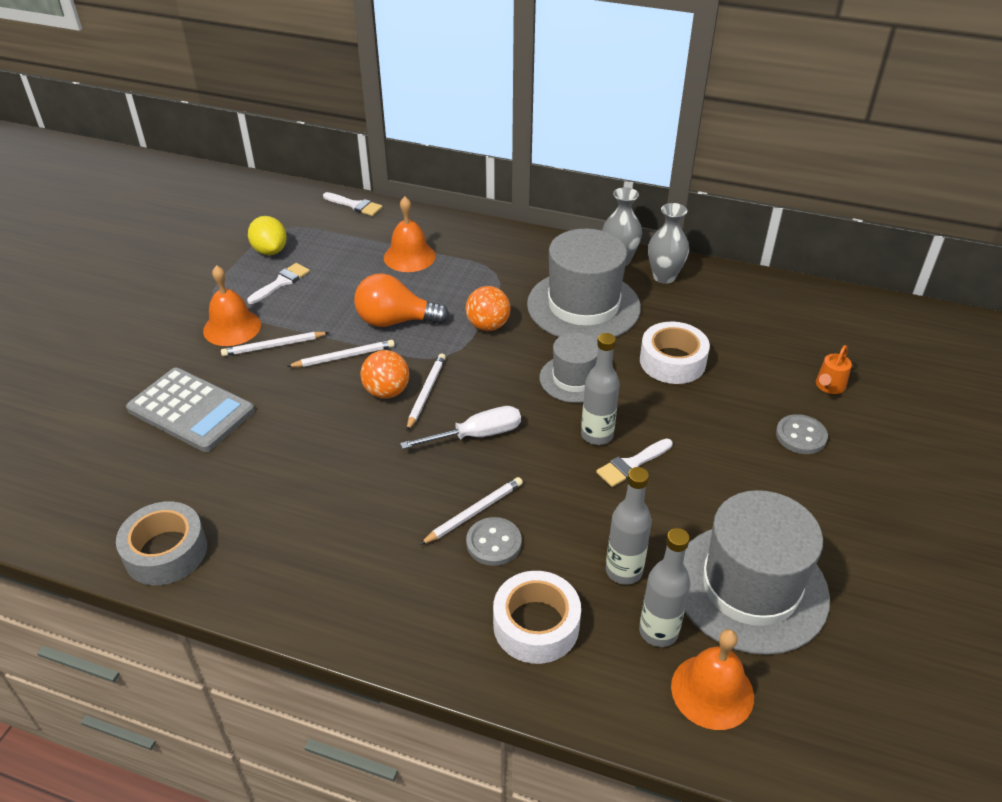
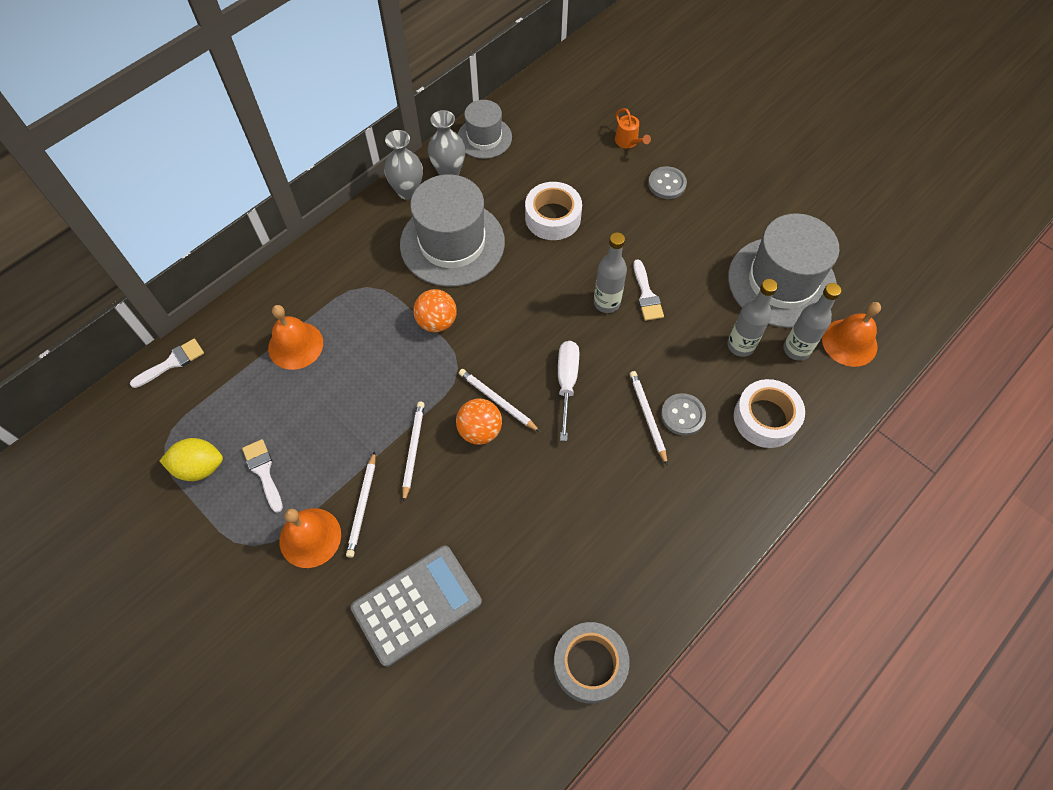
camera: 65 degrees left, 20 degrees up
orange light bulb [354,273,449,327] -> none
grey hat [540,332,598,403] -> grey hat moved to [458,100,512,159]

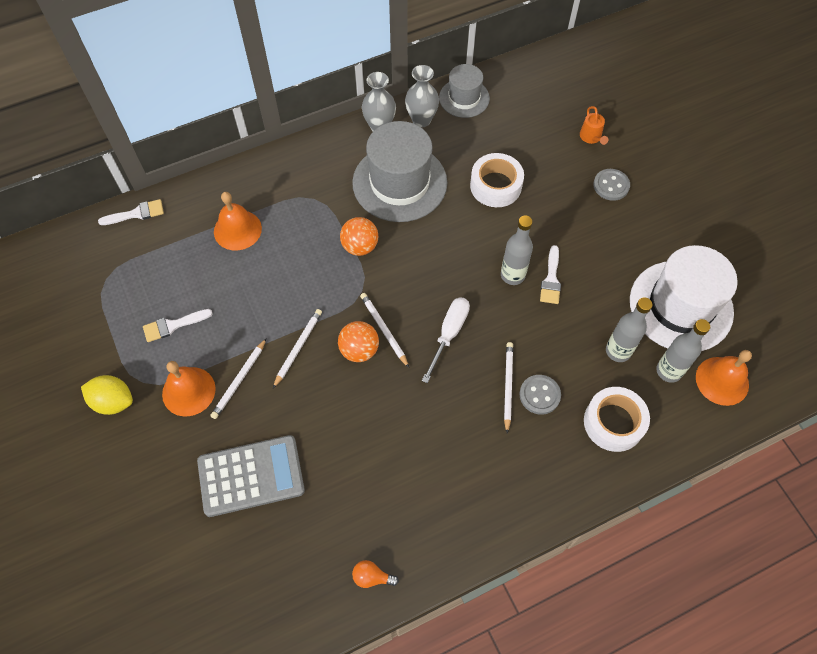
camera: 20 degrees right, 0 degrees up
yellow lemon [160,438,223,481] -> yellow lemon moved to [81,375,133,415]
white brush [242,439,283,513] -> white brush turned 105 degrees counterclockwise [143,309,213,342]
grey tape [553,622,630,704] -> orange light bulb [352,560,399,588]
grey hat [728,213,839,328] -> white hat [630,245,738,351]

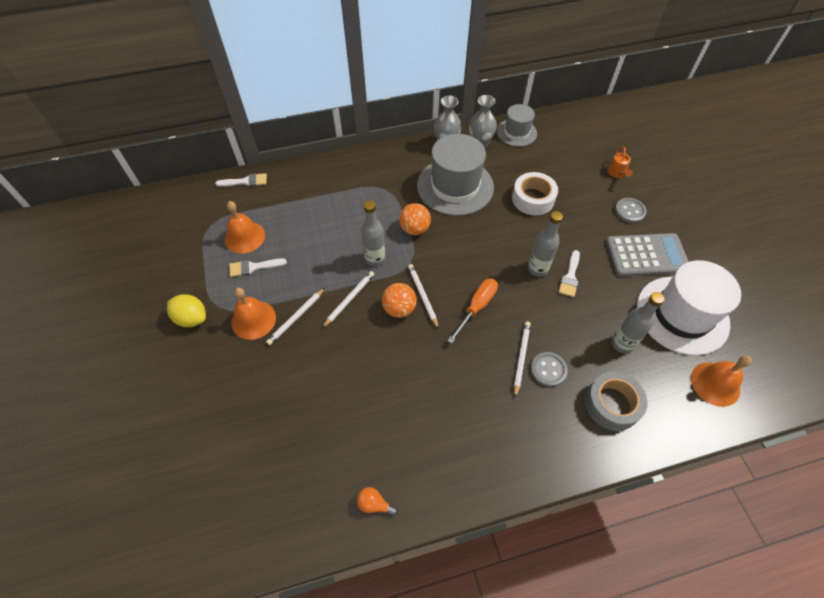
camera: 10 degrees right, 5 degrees down
grey calculator [197,435,305,517] -> grey calculator moved to [606,233,689,277]
orange bell [214,192,262,250] -> orange bell moved to [225,201,265,254]
white screwdriver [422,297,470,383] -> orange screwdriver [447,278,498,344]
white tape [584,387,650,452] -> grey tape [585,372,647,431]
grey bottle [656,319,710,383] -> grey bottle moved to [361,200,385,266]

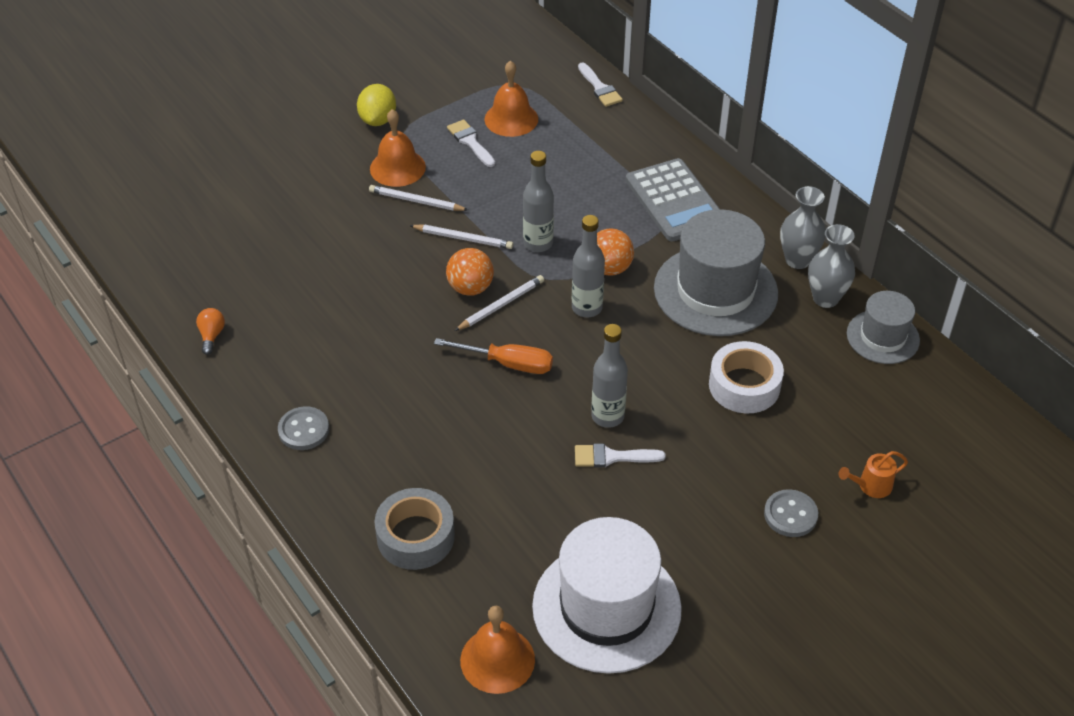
camera: 70 degrees right, 10 degrees down
white pencil [514,321,531,398] -> none
grey button [530,352,568,387] -> grey button moved to [278,406,329,450]
grey calculator [606,233,689,277] -> grey calculator moved to [626,158,720,241]
grey bottle [612,292,665,353] -> grey bottle moved to [572,215,605,317]

